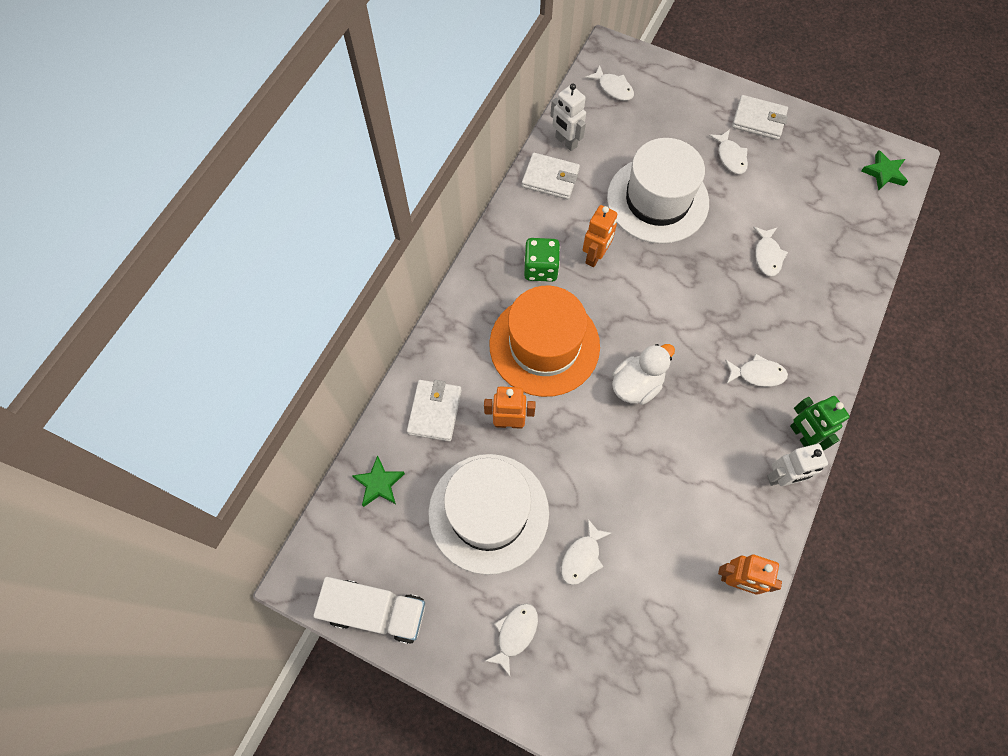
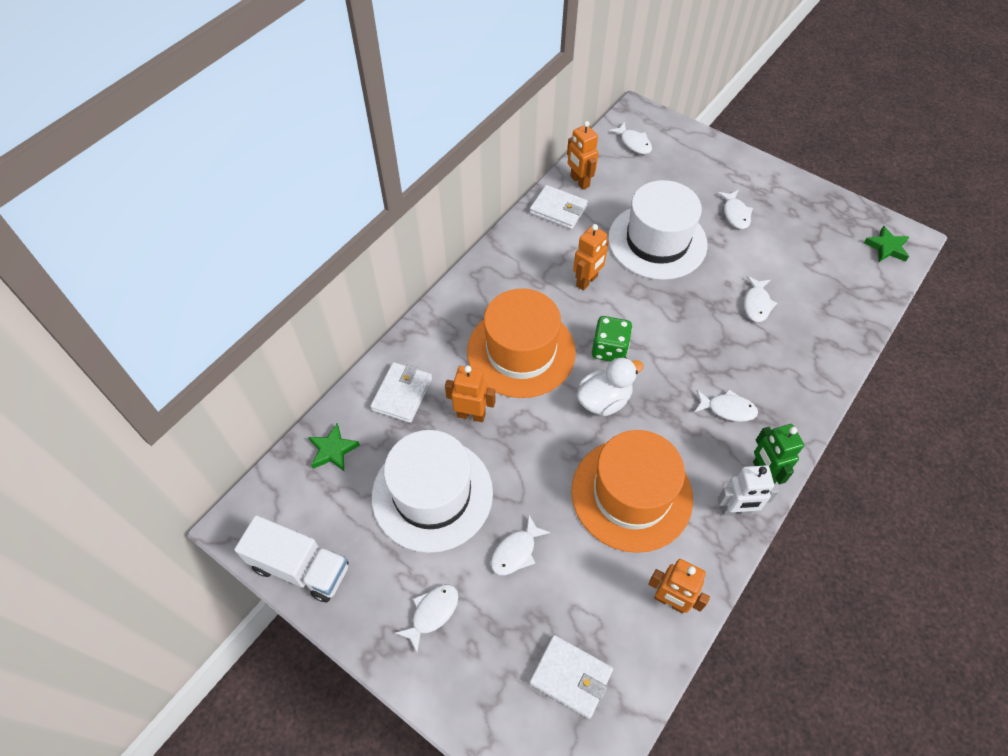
camera: 10 degrees right, 10 degrees down
green dice [524,238,560,282] -> green dice moved to [592,316,632,362]
white robot [550,84,586,151] -> orange robot [567,121,598,190]
white wallet [732,95,788,140] -> white wallet moved to [530,635,613,719]
none -> orange hat [571,430,693,553]

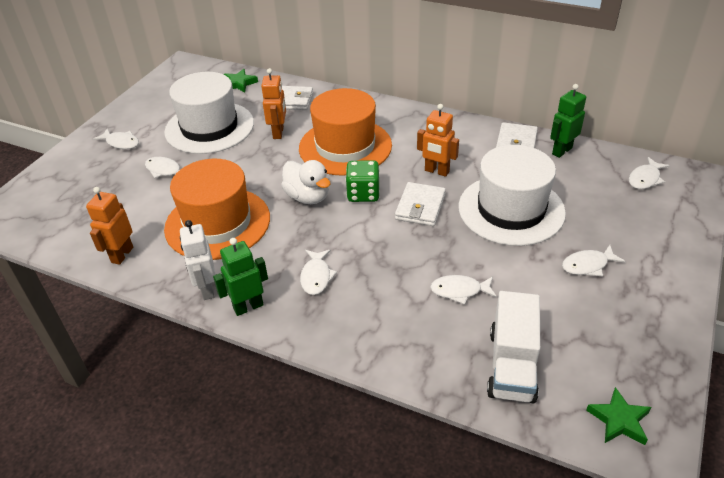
camera: 80 degrees right, 15 degrees down
white truck [234,515,348,602] -> white truck moved to [487,291,540,403]
white wallet [530,635,613,719] -> white wallet moved to [395,182,446,226]
orange robot [567,121,598,190] -> green robot [550,84,586,158]

